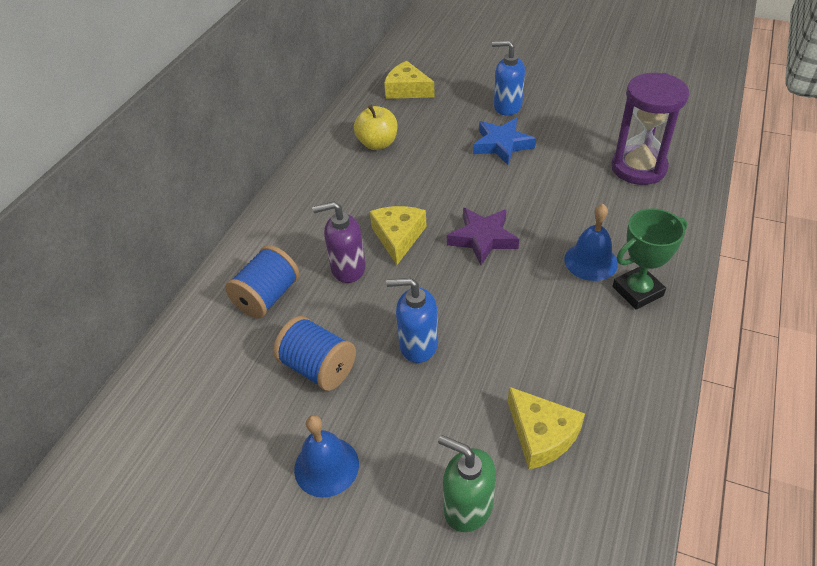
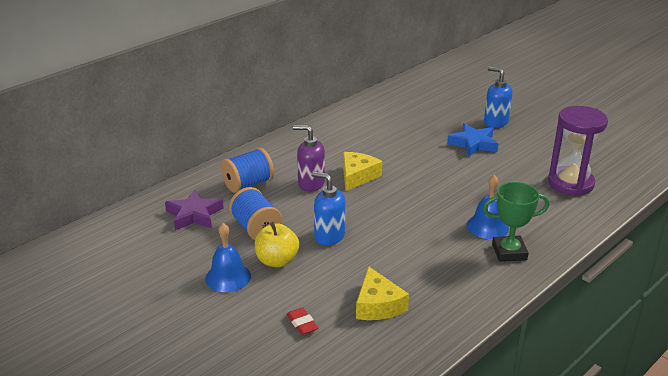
camera: 20 degrees right, 15 degrees down
yellow apple [354,105,397,150] -> yellow apple moved to [255,222,299,267]
yellow cheese [384,61,435,99] -> none
green soap dispenser [438,435,496,532] -> red eraser [287,307,319,335]
purple star [447,208,519,265] -> purple star moved to [165,189,224,230]

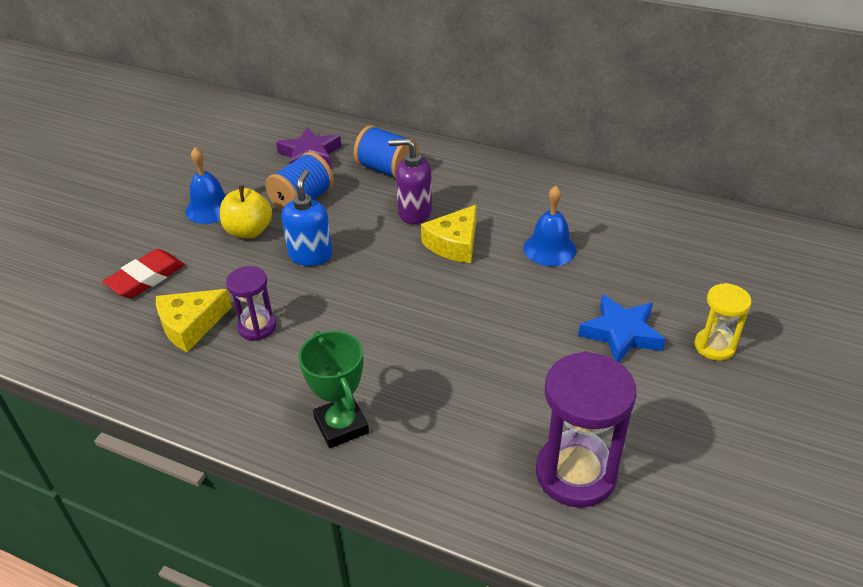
camera: 70 degrees right, 10 degrees up
red eraser [287,307,319,335] -> red eraser [102,249,185,298], size x1.69
purple soap dispenser [293,125,325,192] -> purple soap dispenser turned 75 degrees counterclockwise [389,139,432,224]
yellow cheese [343,152,383,191] -> yellow cheese turned 120 degrees clockwise [421,205,476,263]
blue bell [467,175,509,239] -> blue bell moved to [523,186,576,266]
blue soap dispenser [484,67,512,128] -> yellow hourglass [695,283,752,361]
none -> purple hourglass [226,266,276,341]

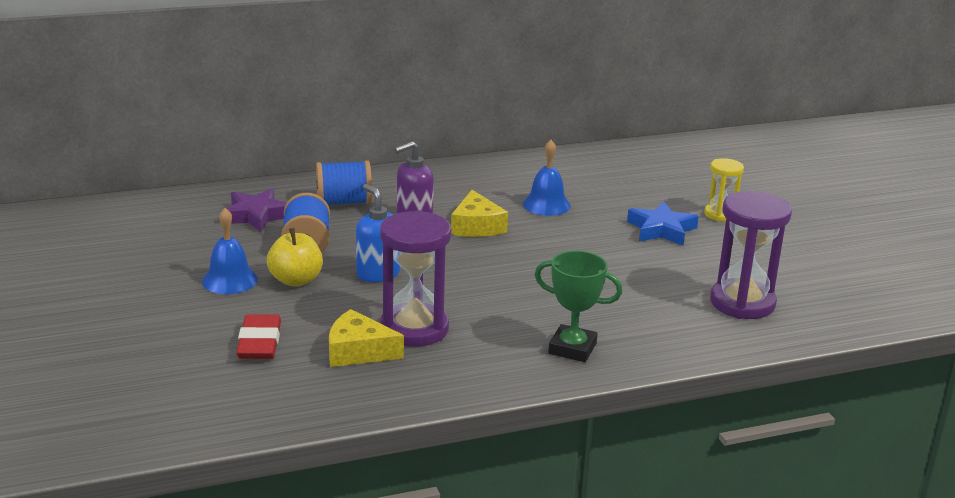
camera: 45 degrees left, 15 degrees down
yellow cheese [156,289,232,352] -> yellow cheese turned 90 degrees clockwise [329,309,404,367]
purple hourglass [226,266,276,341] -> purple hourglass [380,210,452,347], size x1.76

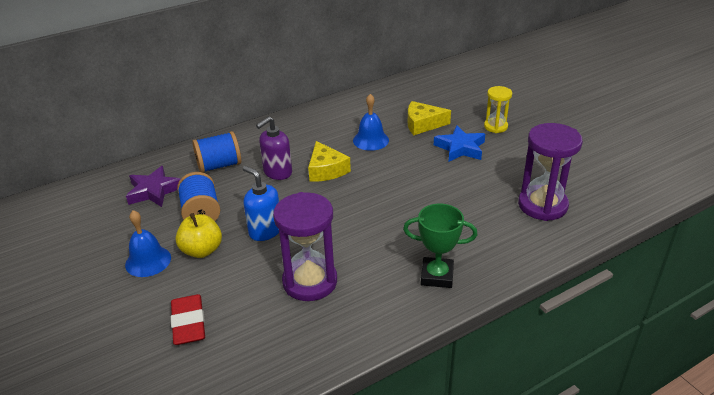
camera: 10 degrees left, 10 degrees up
yellow cheese [329,309,404,367] -> yellow cheese moved to [408,101,451,135]

